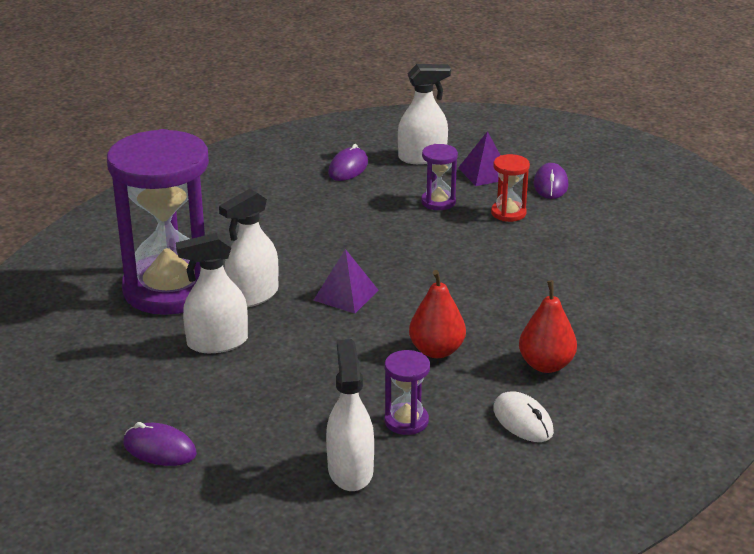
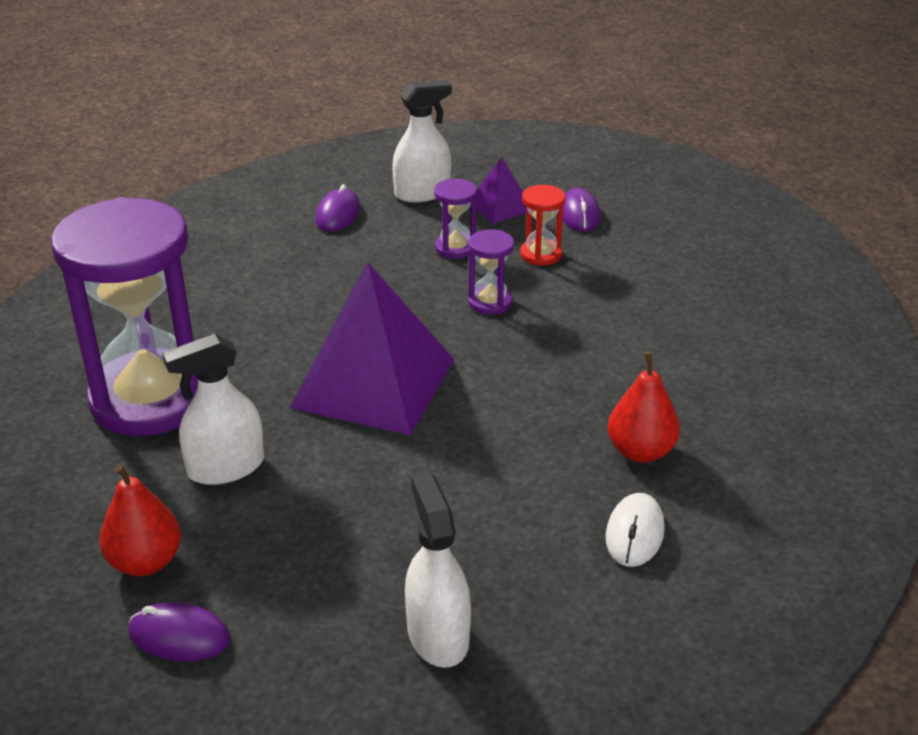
camera: 10 degrees left, 5 degrees up
white spray bottle [219,189,278,307] -> none
purple pyramid [313,249,379,313] -> purple pyramid [289,262,455,435], size x2.13
purple hourglass [384,350,430,435] -> purple hourglass moved to [468,229,514,315]
red pear [409,270,466,358] -> red pear moved to [100,464,181,576]
white mouse [493,391,554,442] -> white mouse turned 60 degrees clockwise [606,493,665,567]

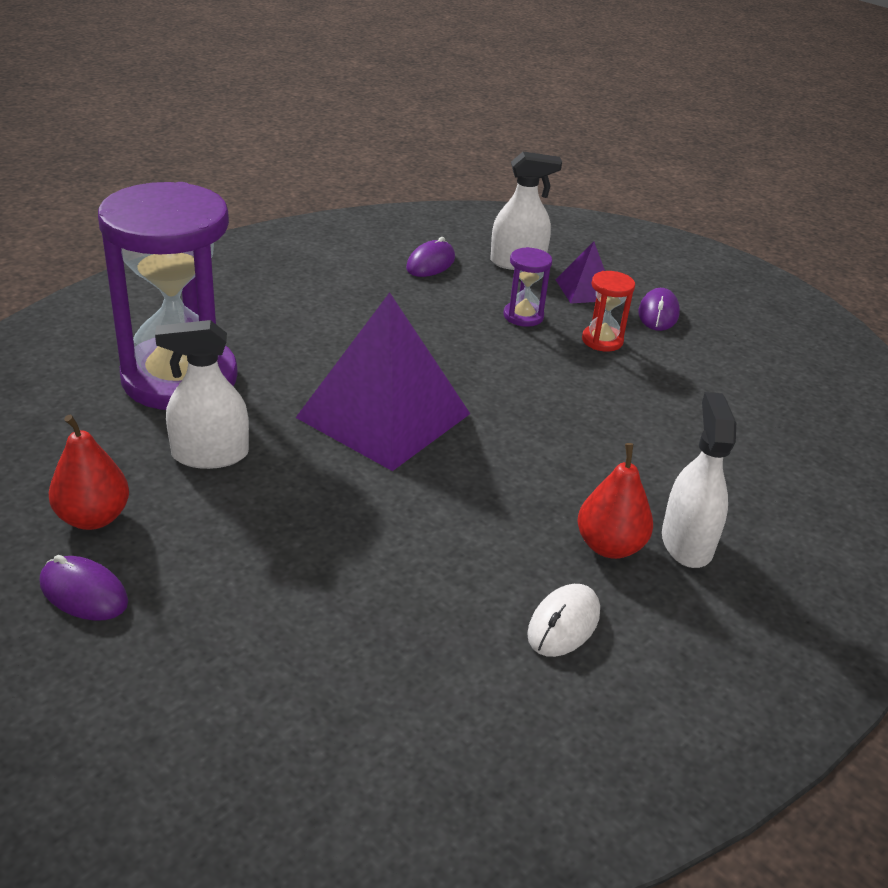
camera: 15 degrees right, 0 degrees up
white spray bottle [405,473,471,668] -> white spray bottle moved to [662,392,736,568]
purple hourglass [468,229,514,315] -> none

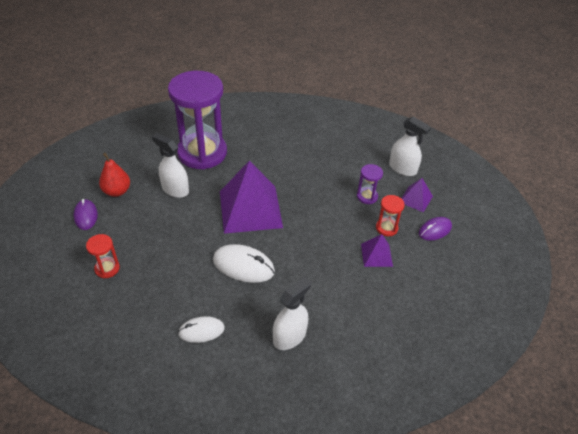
camera: 45 degrees right, 10 degrees up
purple mouse [406,237,455,277] -> none
red pear [577,443,653,559] -> none
none -> red hourglass [86,234,120,278]
none -> white mouse [213,244,275,283]
none -> purple pyramid [361,234,393,267]

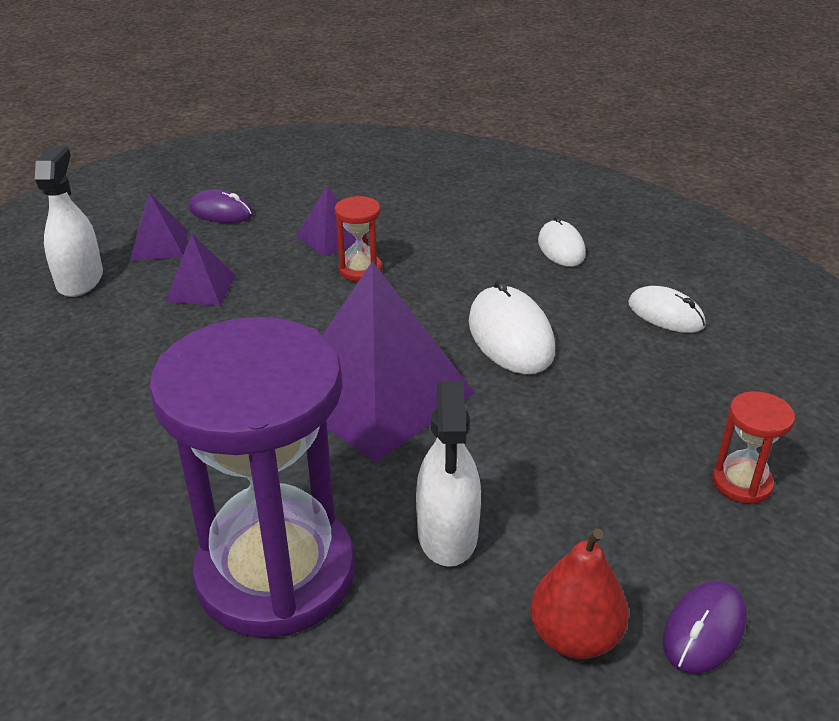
camera: 125 degrees left, 10 degrees down
white spray bottle [273,277,311,350] -> white mouse [538,216,586,267]
purple hourglass [357,164,383,204] -> purple pyramid [165,234,236,306]
red hourglass [376,195,405,236] -> red hourglass moved to [335,196,382,282]

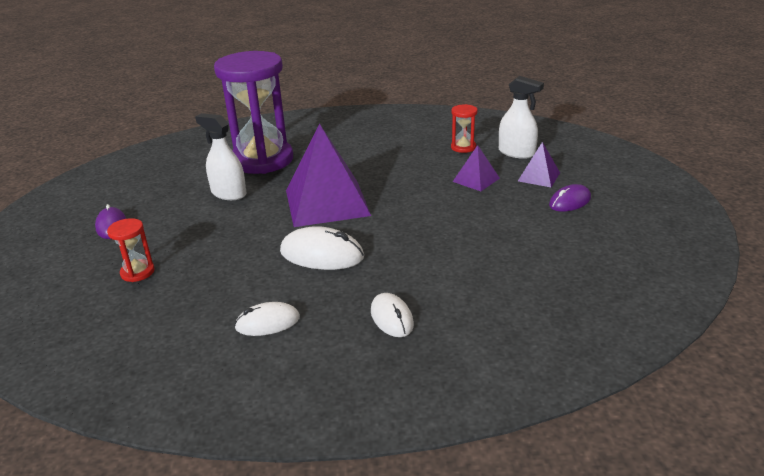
camera: 125 degrees right, 5 degrees down
purple pyramid [296,185,356,257] -> none
red hourglass [335,196,382,282] -> red hourglass moved to [451,104,478,153]
red pear [530,529,629,659] -> none
white mouse [538,216,586,267] -> white mouse turned 45 degrees clockwise [371,293,414,337]

